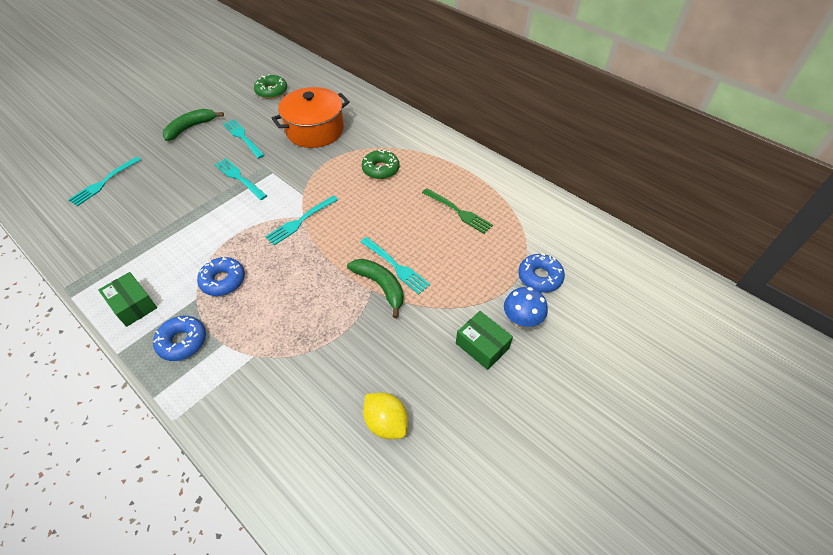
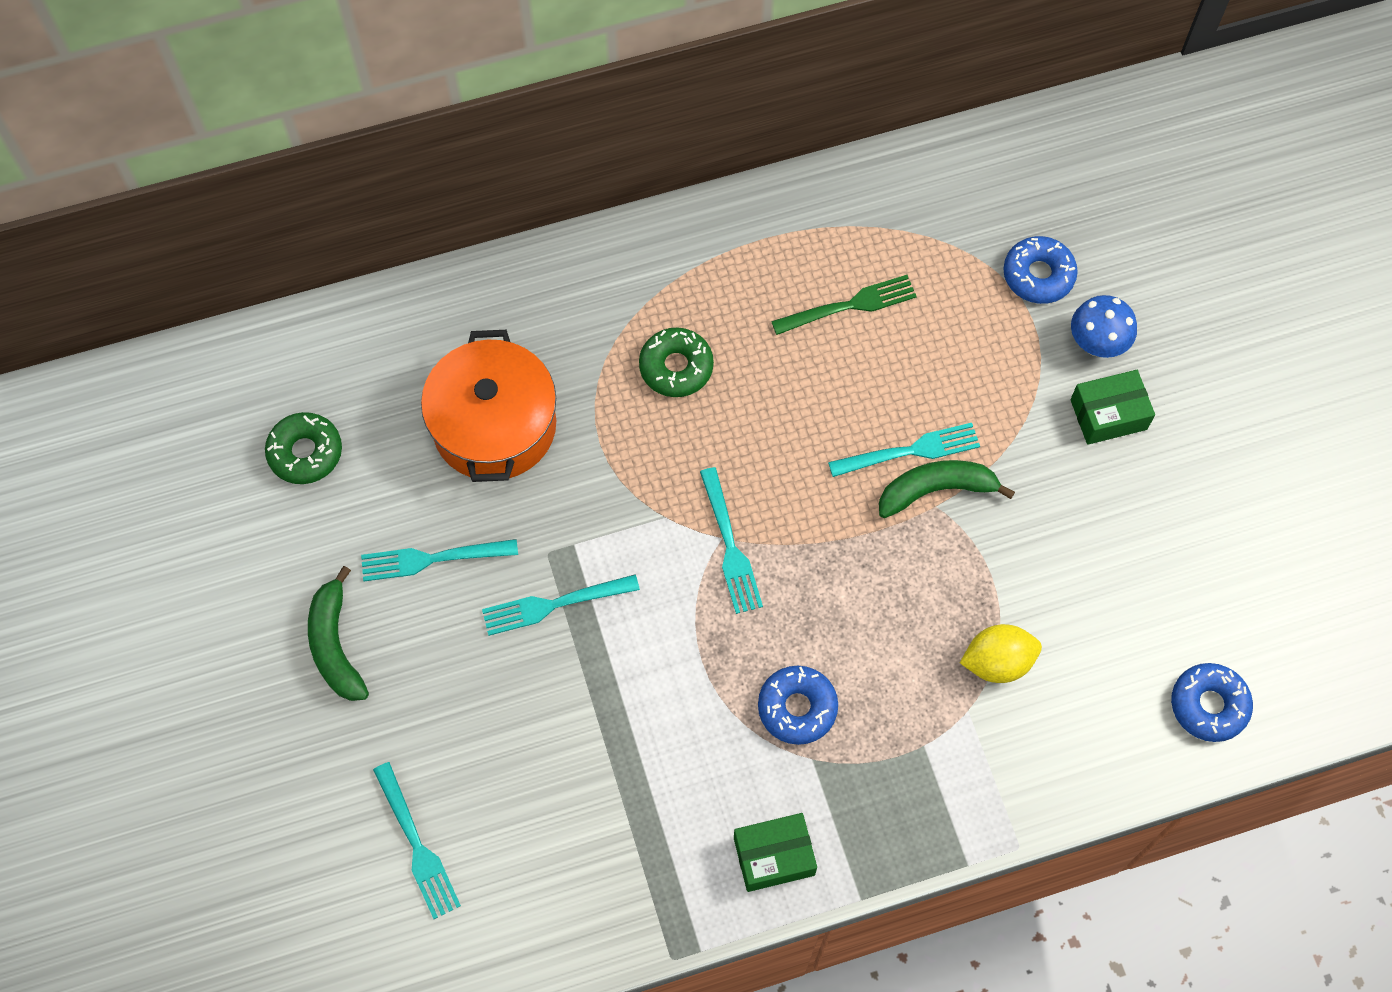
camera: 60 degrees left, 15 degrees up
blue donut [153,315,206,361] -> blue donut moved to [1171,663,1253,742]
yellow lemon [363,393,408,439] -> yellow lemon moved to [960,624,1042,683]

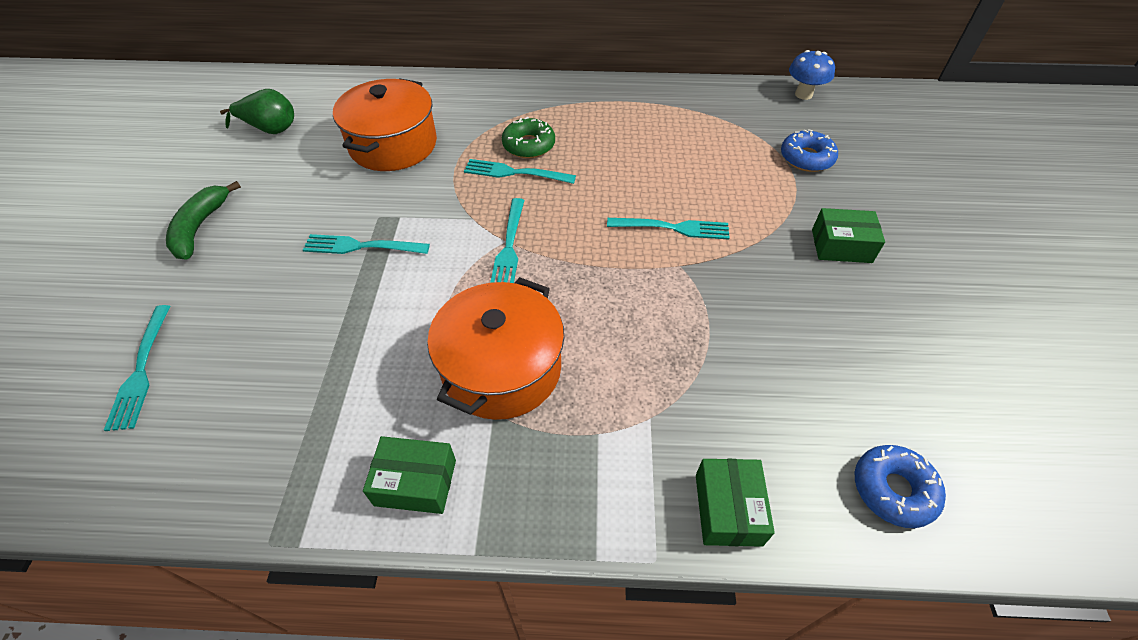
camera: 20 degrees right, 15 degrees down
green donut [265,412,342,484] -> green pear [220,89,294,134]
turquoise fork [361,539,518,581] -> turquoise fork moved to [464,159,576,184]
blue donut [758,666,838,745] -> orange pot [427,277,564,420]
green fork [771,275,917,335] -> none
green banana [879,460,1015,518] -> none
yellow lemon [960,624,1042,683] -> none
blue mushroom [1071,295,1137,358] -> blue mushroom moved to [789,50,835,100]
none -> green box [696,459,775,547]

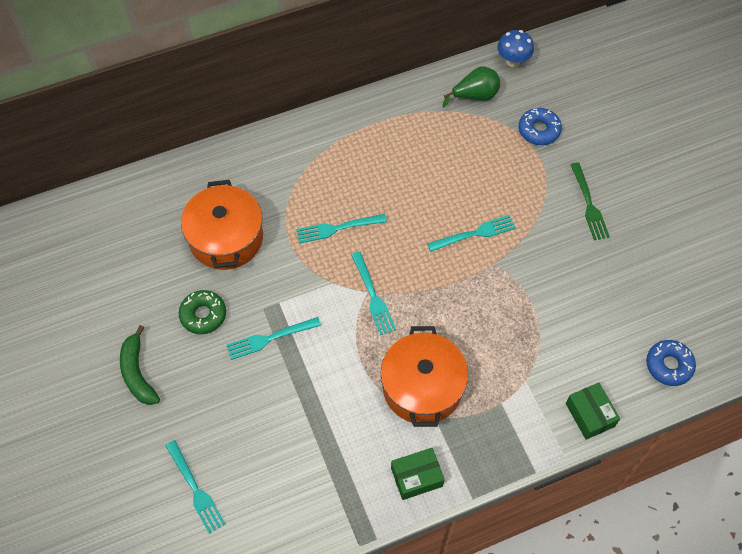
camera: 25 degrees left, 10 degrees up
green pear [220,89,294,134] -> green pear moved to [443,66,500,107]
green donut [502,117,555,158] -> green donut moved to [179,290,226,334]
green box [812,208,885,263] -> green fork [570,162,610,240]

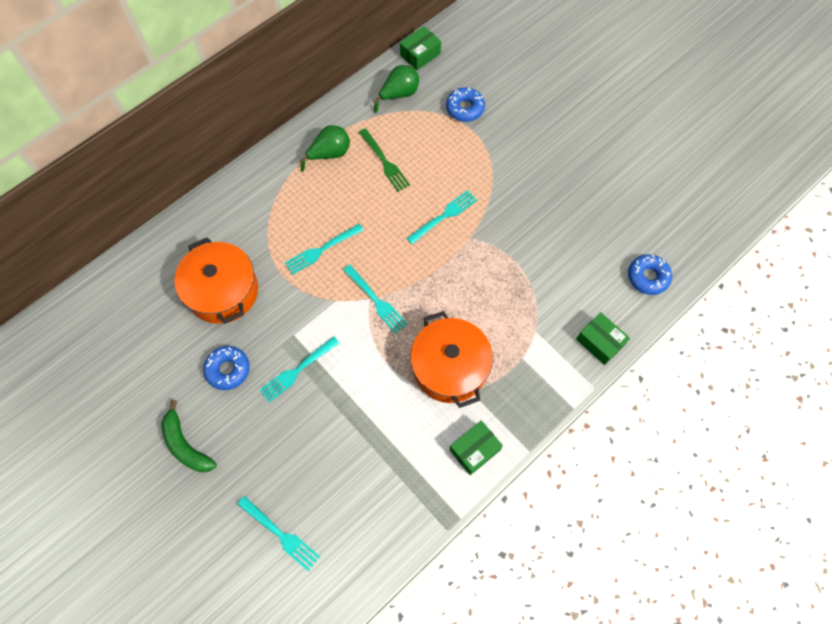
camera: 20 degrees left, 5 degrees up
green donut [179,290,226,334] -> blue donut [203,346,250,390]
blue mushroom [497,30,534,67] -> green box [400,26,441,70]
green fork [570,162,610,240] -> green fork moved to [359,128,410,192]
none -> green pear [299,125,350,172]

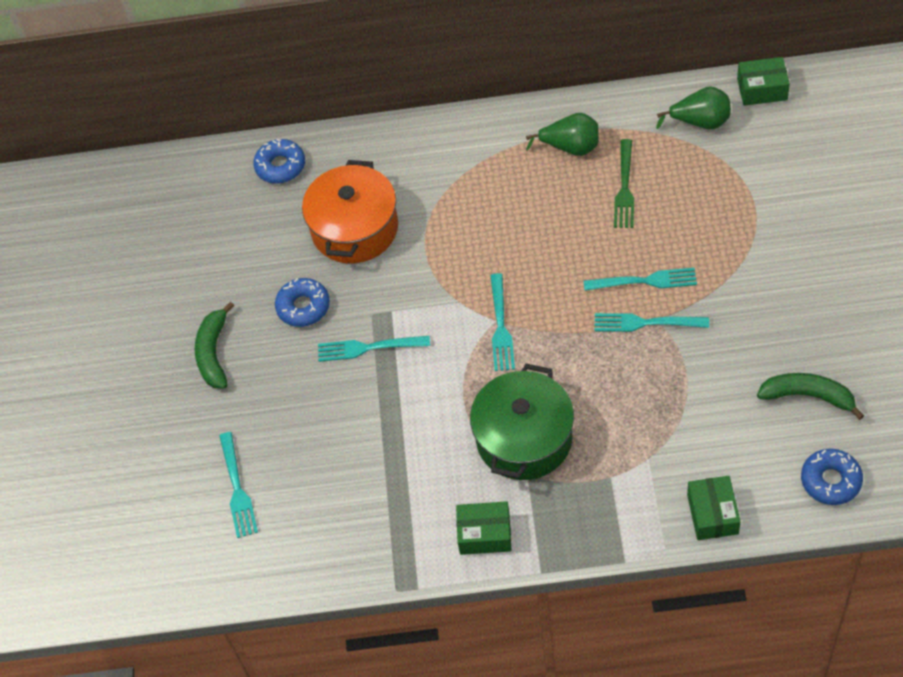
camera: 45 degrees right, 10 degrees down
turquoise fork [285,224,364,275] -> turquoise fork moved to [594,313,709,332]
orange pot [410,311,493,408] -> green pot [470,363,574,480]
blue donut [446,87,485,122] -> blue donut moved to [253,139,305,184]
none -> green banana [757,373,864,420]

